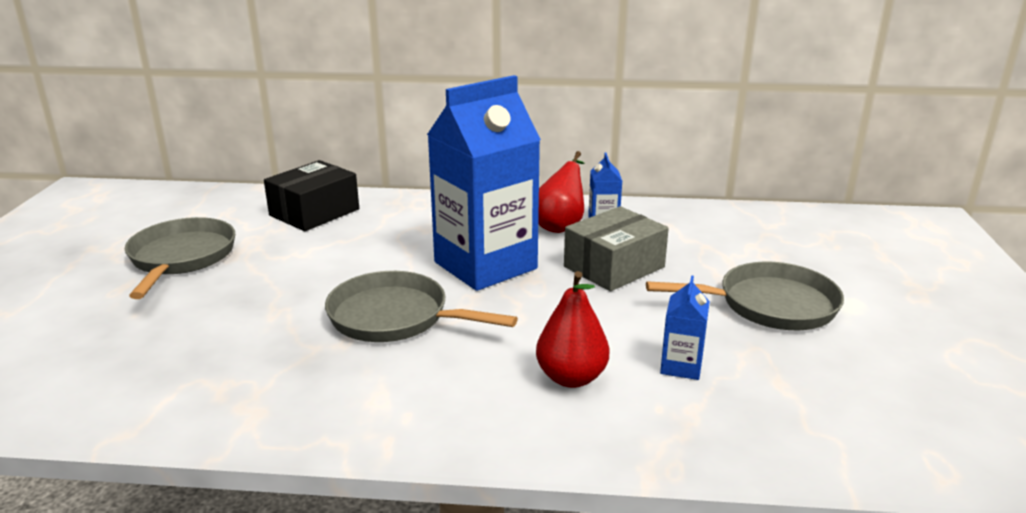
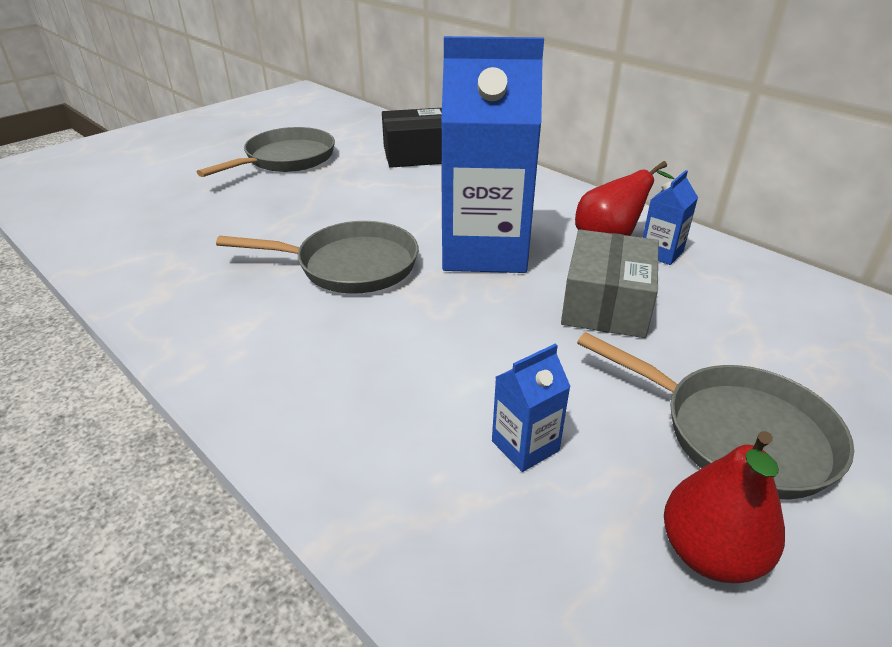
camera: 40 degrees right, 10 degrees up
grey pan [325,271,518,342] -> grey pan turned 120 degrees clockwise [216,221,418,294]
red pear [536,271,609,388] -> red pear moved to [664,431,785,583]
grey box [564,206,669,291] -> grey box turned 75 degrees counterclockwise [561,230,659,338]

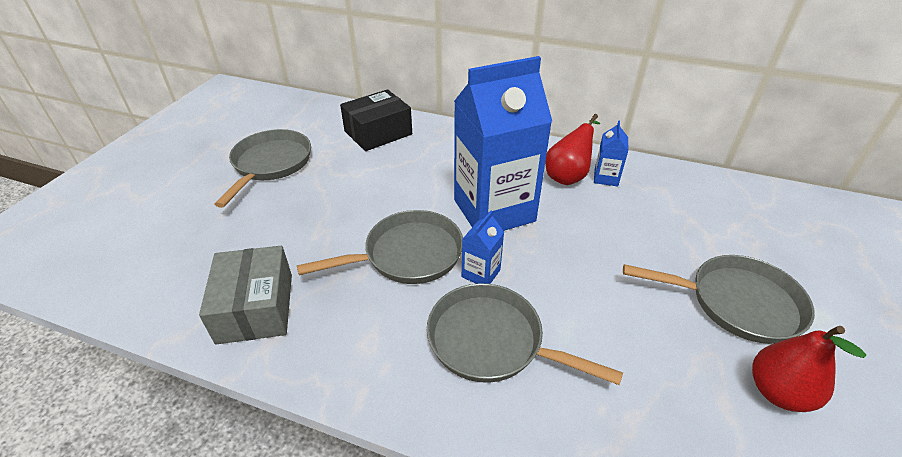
camera: 25 degrees left, 5 degrees up
blue carton [492,344,571,472] -> blue carton moved to [462,211,504,284]
grey box [561,230,659,338] -> grey box moved to [199,246,292,344]
none -> grey pan [427,283,623,385]

